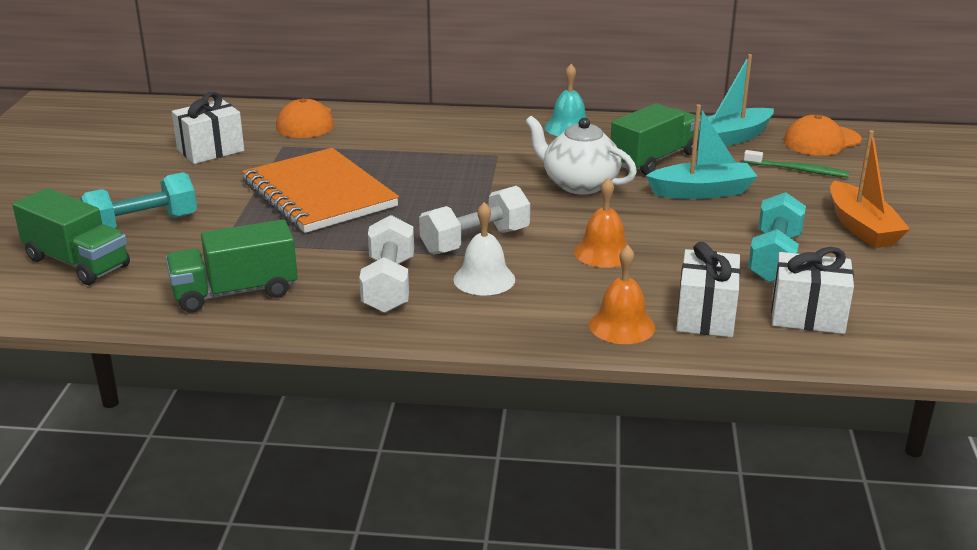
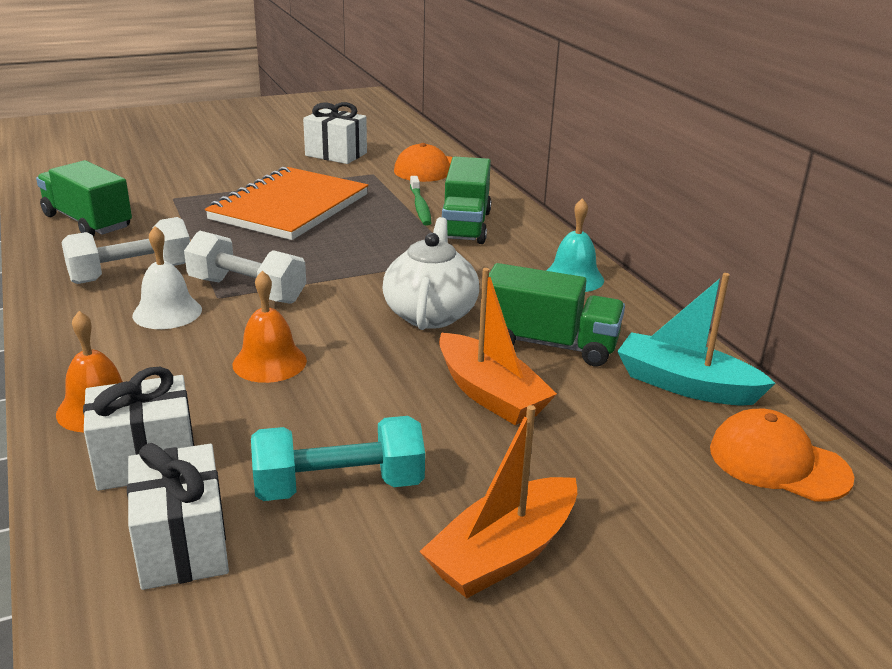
camera: 60 degrees right, 0 degrees up
green truck [12,188,130,285] -> green truck moved to [442,157,491,244]
turquoise dumbbell [79,172,197,228] -> none
turquoise boat [646,104,758,199] -> orange boat [439,268,557,425]
green toothbrush [744,150,849,177] -> green toothbrush moved to [410,176,431,226]

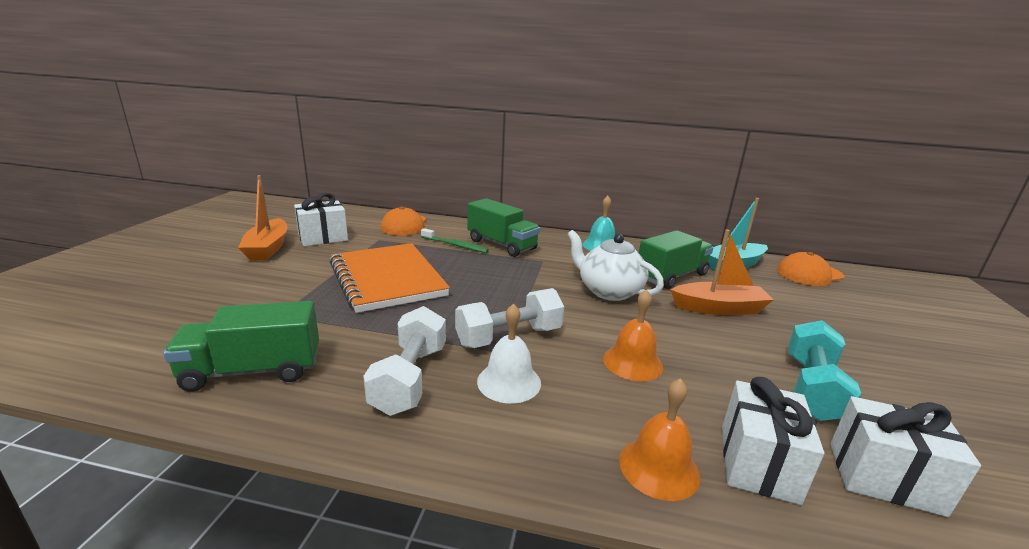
camera: 55 degrees left, 5 degrees down
orange boat [419,405,577,598] -> orange boat moved to [238,175,288,261]

